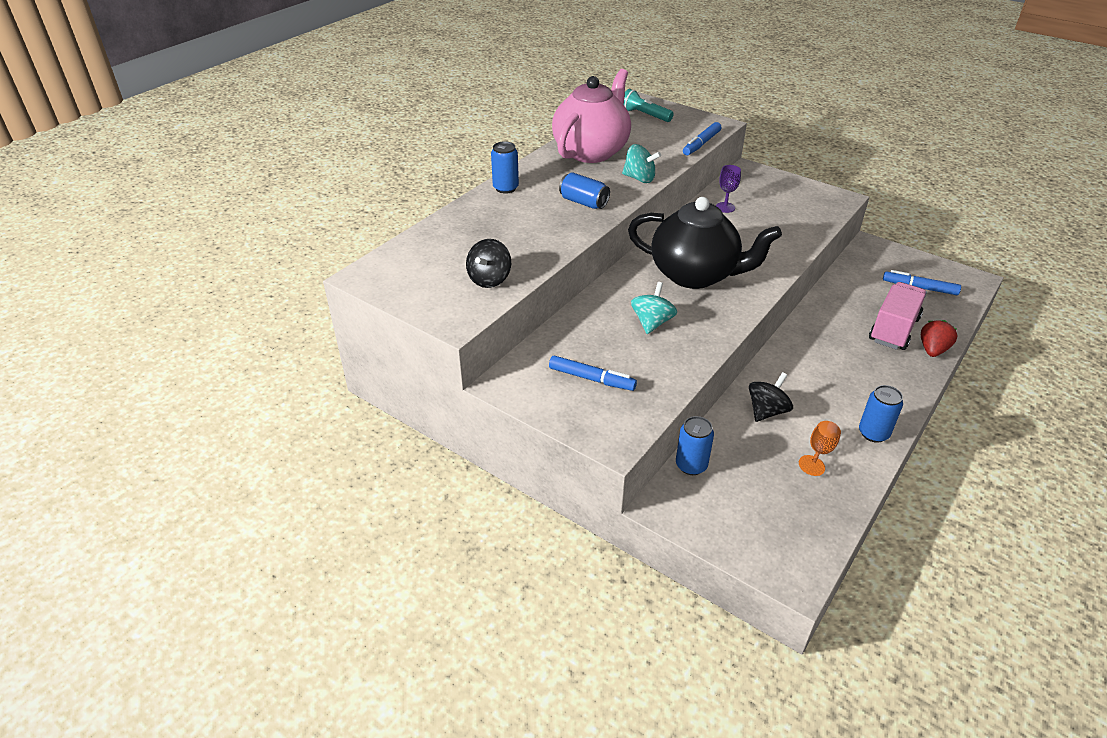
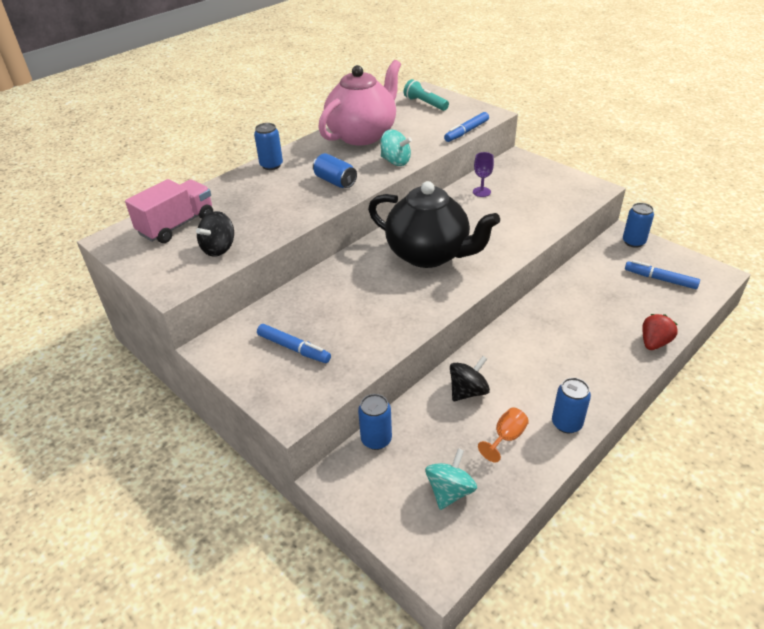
camera: 10 degrees right, 0 degrees up
turquoise spinning top [631,282,677,334] -> turquoise spinning top moved to [425,448,477,510]
pink truck [869,282,927,350] -> pink truck moved to [125,179,213,243]
none -> blue can [623,203,654,248]

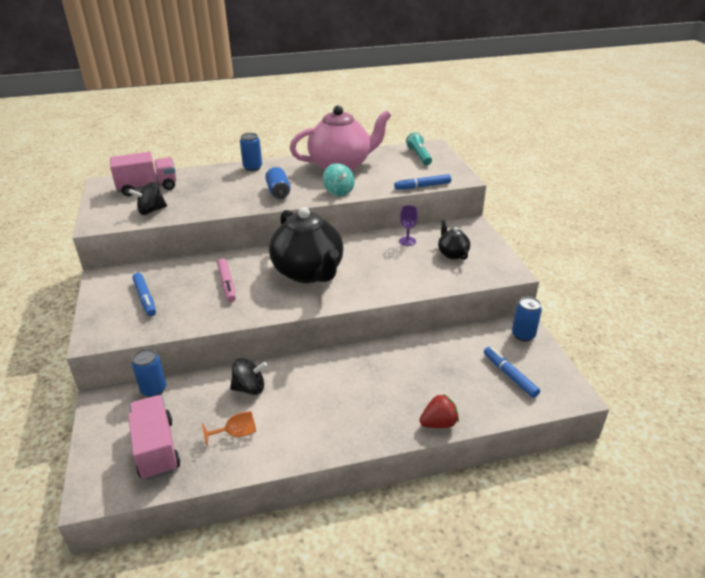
camera: 30 degrees right, 5 degrees down
turquoise spinning top [425,448,477,510] -> pink truck [128,395,180,480]
blue can [552,378,591,433] -> none
none -> pink marker [217,259,236,302]
none -> black teapot [438,220,470,260]

